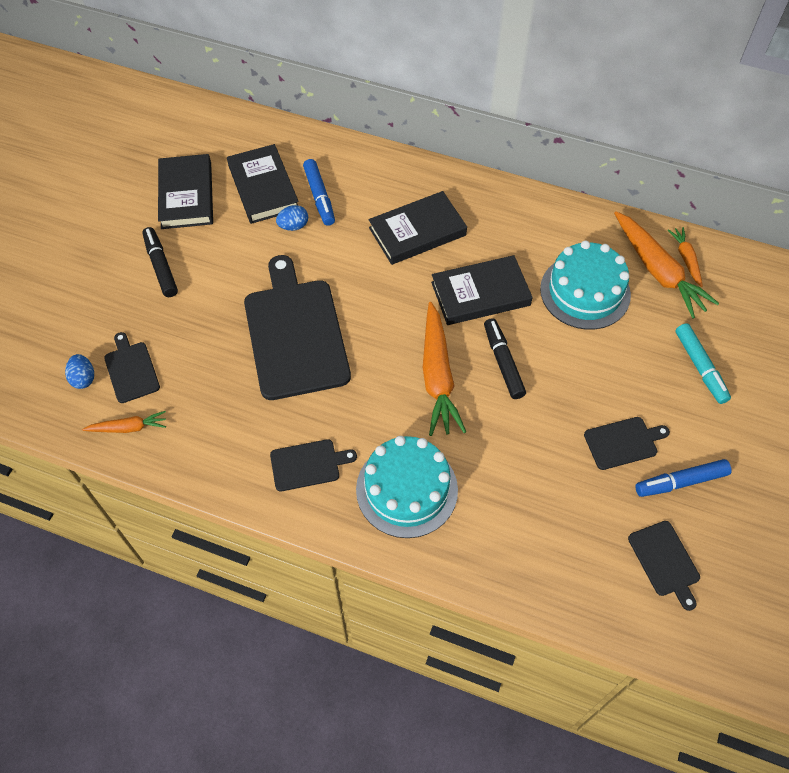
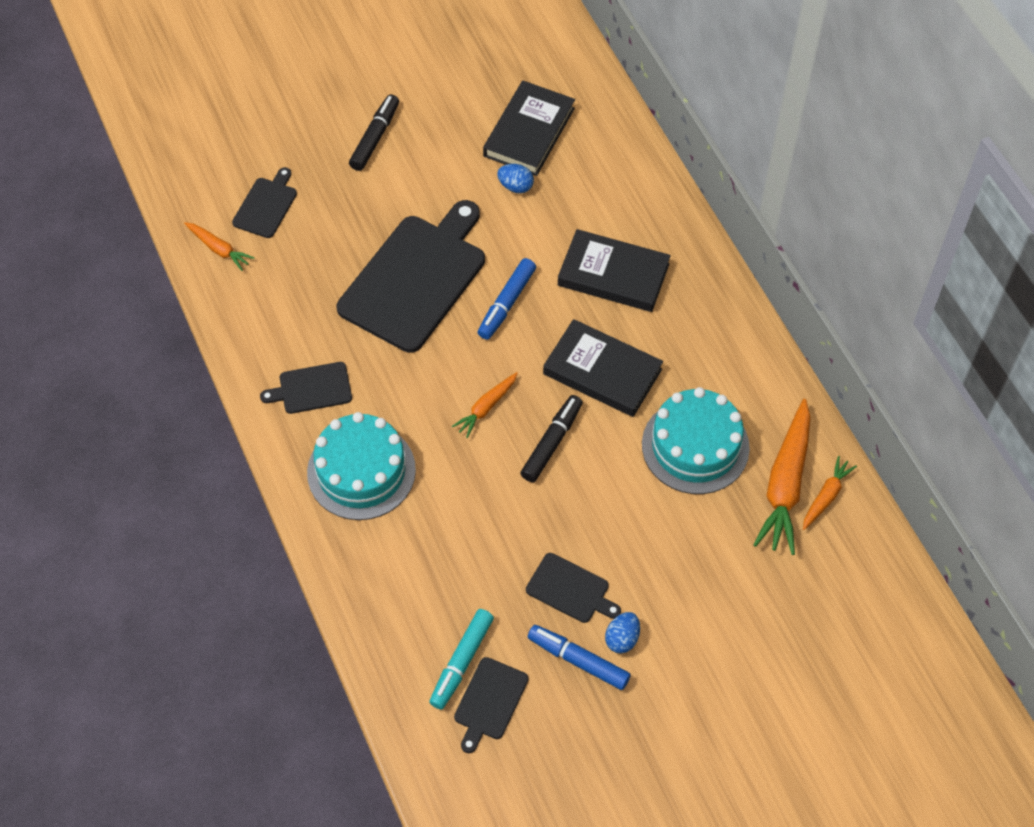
camera: 45 degrees right, 0 degrees up
blue egg [65,354,94,389] -> blue egg moved to [605,612,640,653]
black book [158,154,213,229] -> none
black cutting board [270,439,357,491] -> black cutting board turned 135 degrees clockwise [260,362,352,414]
blue marker [303,159,335,226] -> blue marker moved to [478,258,536,340]
orange carrot [423,302,466,436] -> orange carrot [452,372,518,438], size x0.52
turquoise marker [675,323,731,404] -> turquoise marker moved to [429,609,494,709]

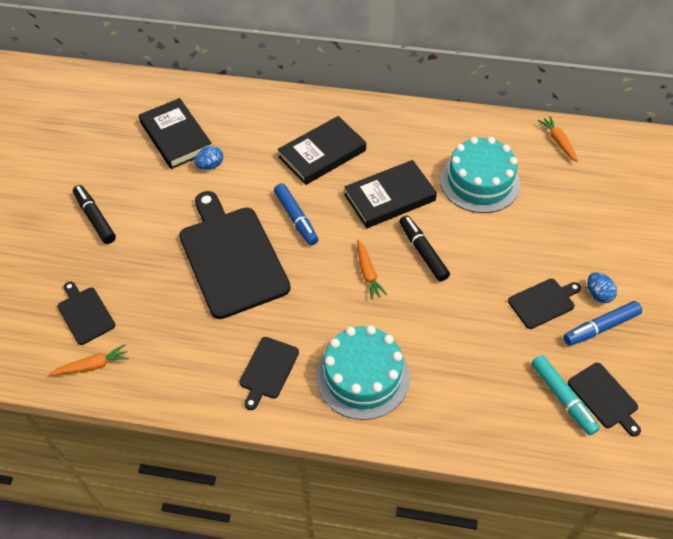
camera: 55 degrees left, 5 degrees down
orange carrot [753,399,811,555] -> none

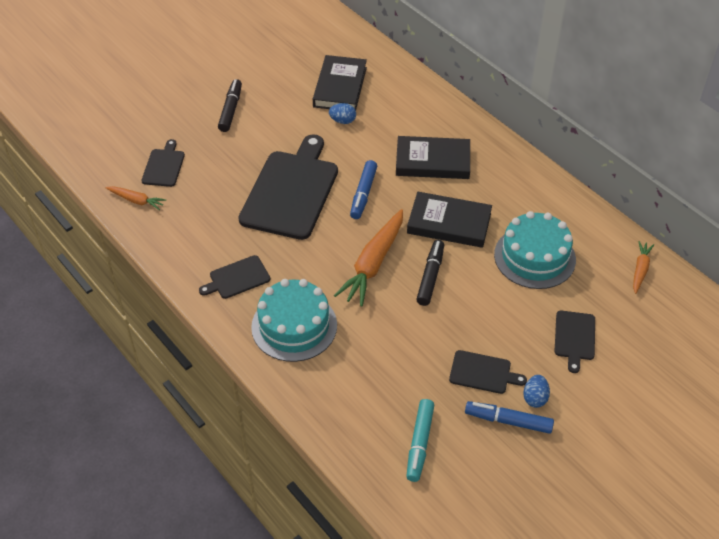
camera: 40 degrees right, 5 degrees down
orange carrot [357,239,387,299] -> orange carrot [334,209,403,307], size x1.91
black cutting board [568,363,641,437] -> black cutting board moved to [554,311,595,373]

